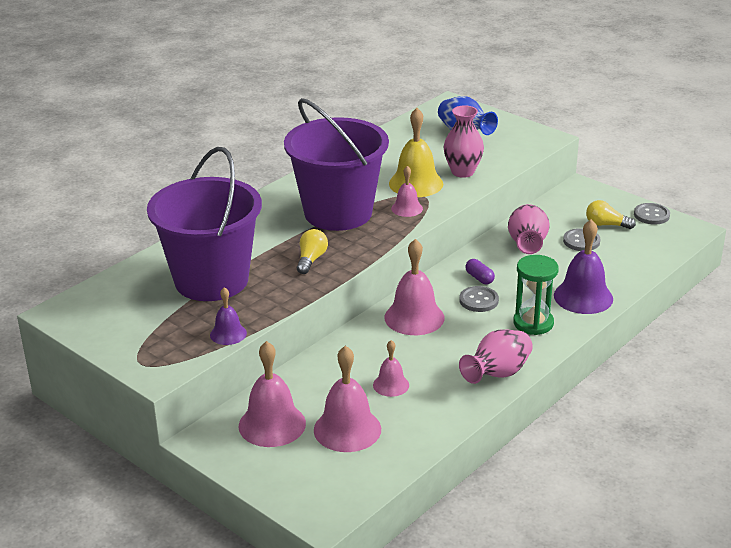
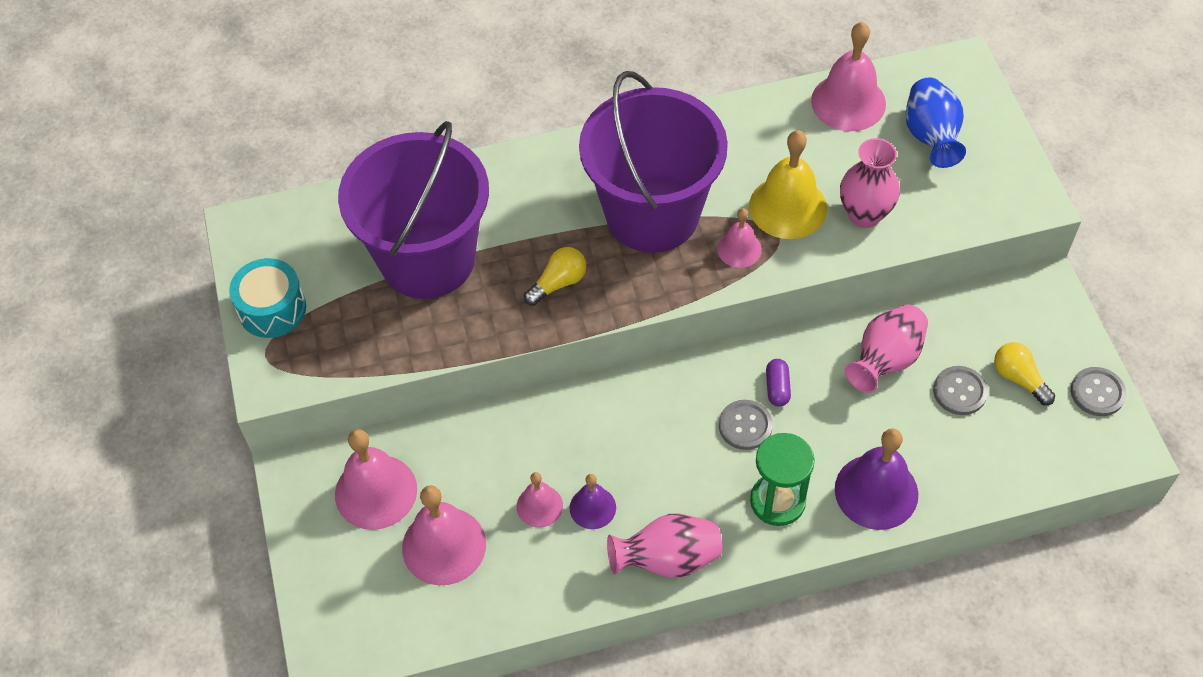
camera: 35 degrees right, 25 degrees up
purple bell [210,287,247,345] -> purple bell moved to [570,474,616,529]
pink bell [384,239,445,335] -> pink bell moved to [811,22,886,131]
none -> turquoise drum [229,258,306,338]

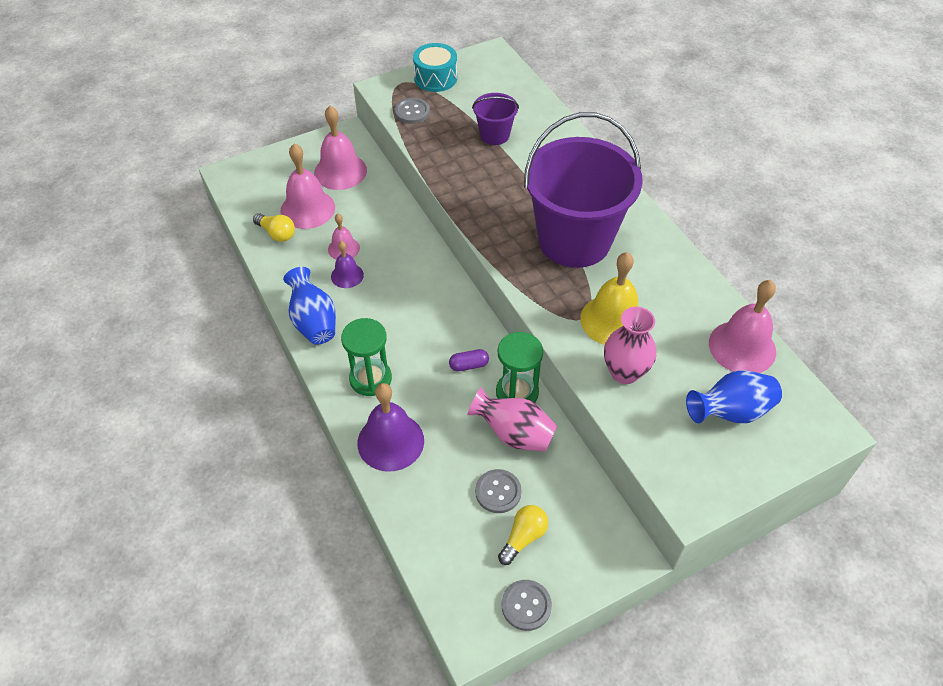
camera: 75 degrees right, 5 degrees down
purple bucket [338,121,489,299] -> purple bucket [472,93,519,145], size x0.45
yellow light bulb [524,247,586,306] -> yellow light bulb moved to [253,213,295,242]
pink vase [607,514,722,578] -> blue vase [283,267,336,345]
pink bell [717,208,762,268] -> none
grey button [719,400,773,450] -> grey button moved to [395,98,430,124]
none -> green hourglass [496,332,543,403]

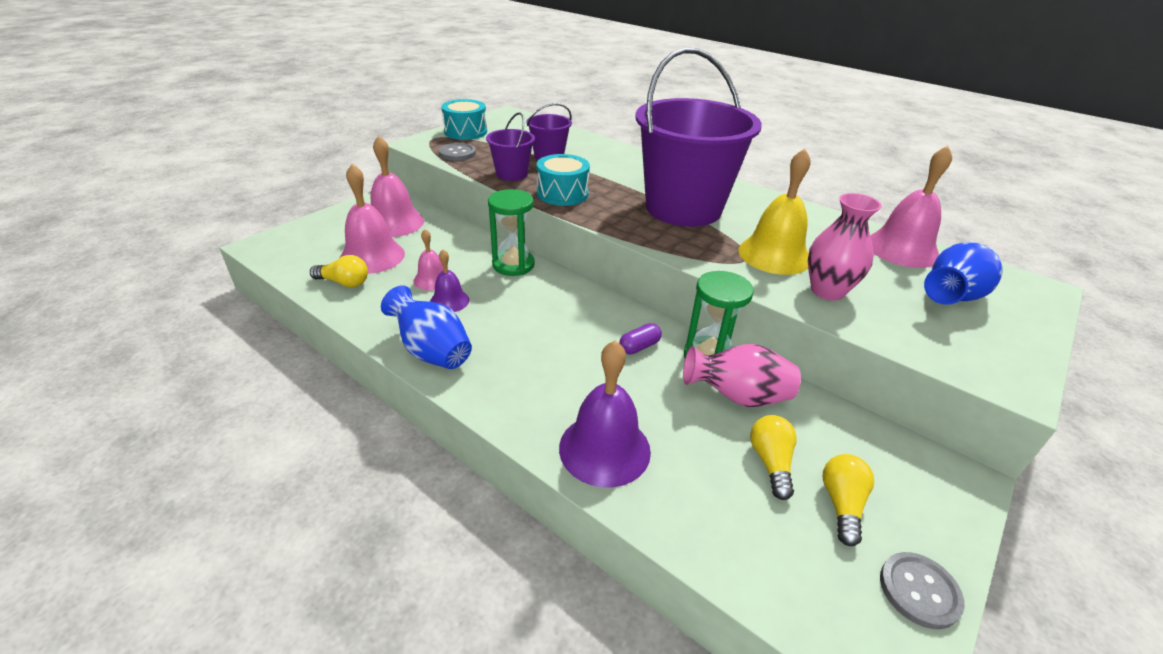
camera: 25 degrees left, 15 degrees down
green hourglass [341,318,392,396] -> green hourglass moved to [488,189,535,276]
grey button [475,469,522,513] -> yellow light bulb [750,415,797,500]
none -> purple bucket [486,112,535,181]
none -> turquoise drum [536,154,590,206]

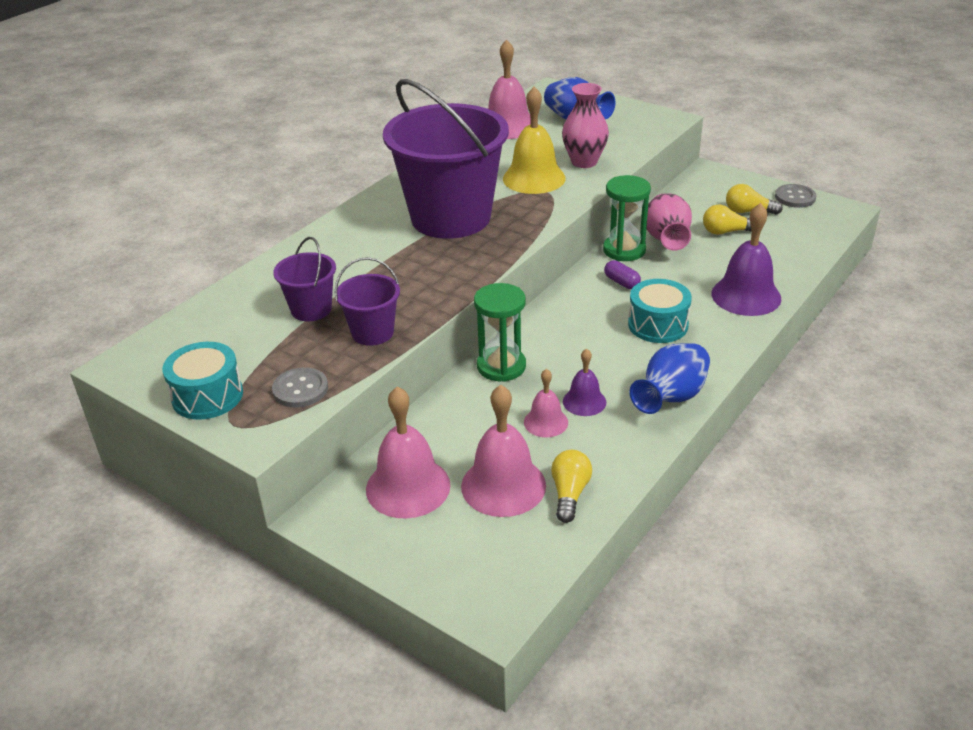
camera: 90 degrees left, 0 degrees up
turquoise drum [536,154,590,206] -> turquoise drum moved to [628,279,692,343]

